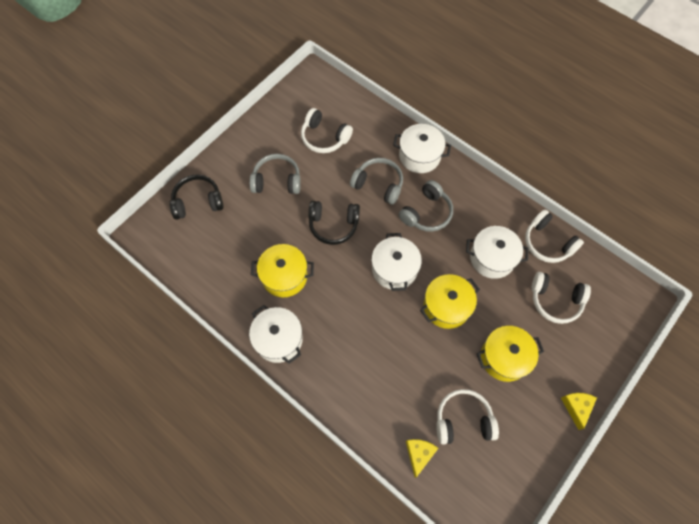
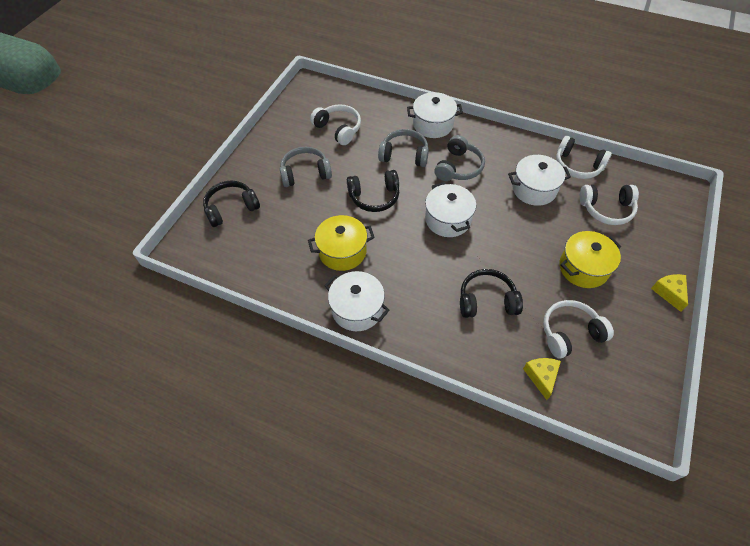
camera: 15 degrees left, 10 degrees down
white headphones [301,108,353,153] -> white headphones turned 150 degrees counterclockwise [310,104,361,145]
yellow pot [420,274,480,329] -> none
none -> black headphones [460,269,523,318]

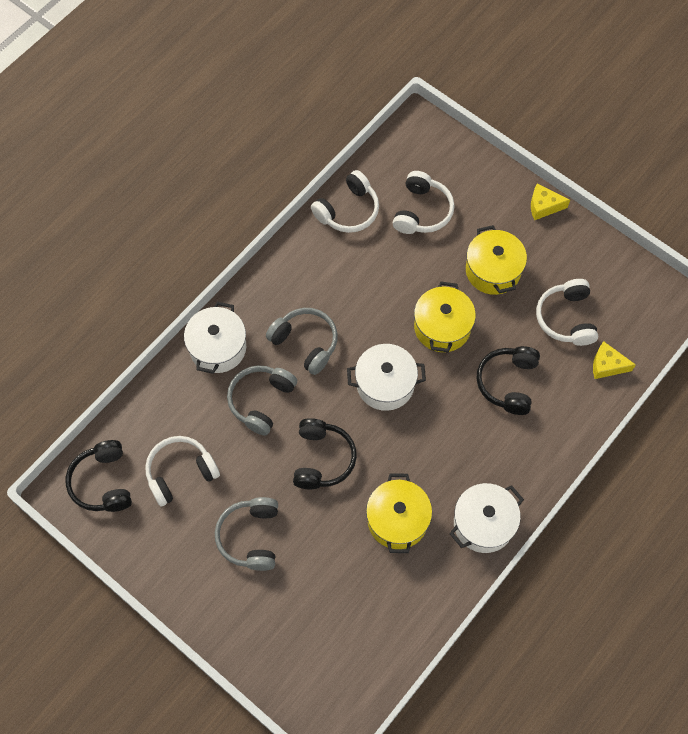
camera: 75 degrees left, 10 degrees up
black headphones [203,181,260,227] -> black headphones moved to [66,440,132,512]
white pot [508,155,571,206] -> none
none -> yellow pot [414,281,476,352]

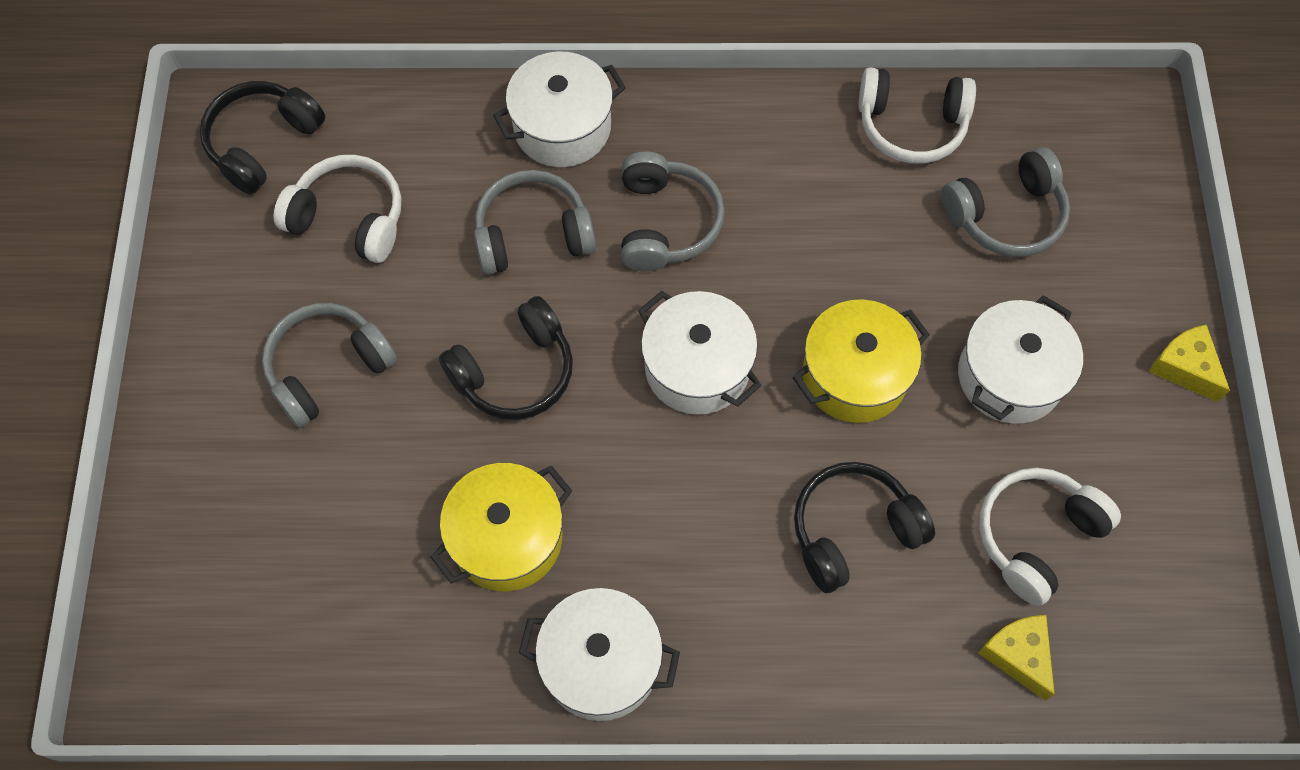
camera: 50 degrees right, 0 degrees up
white headphones [393,171,455,234] -> grey headphones [942,147,1070,257]
yellow pot [466,225,527,295] -> white pot [958,295,1083,424]

